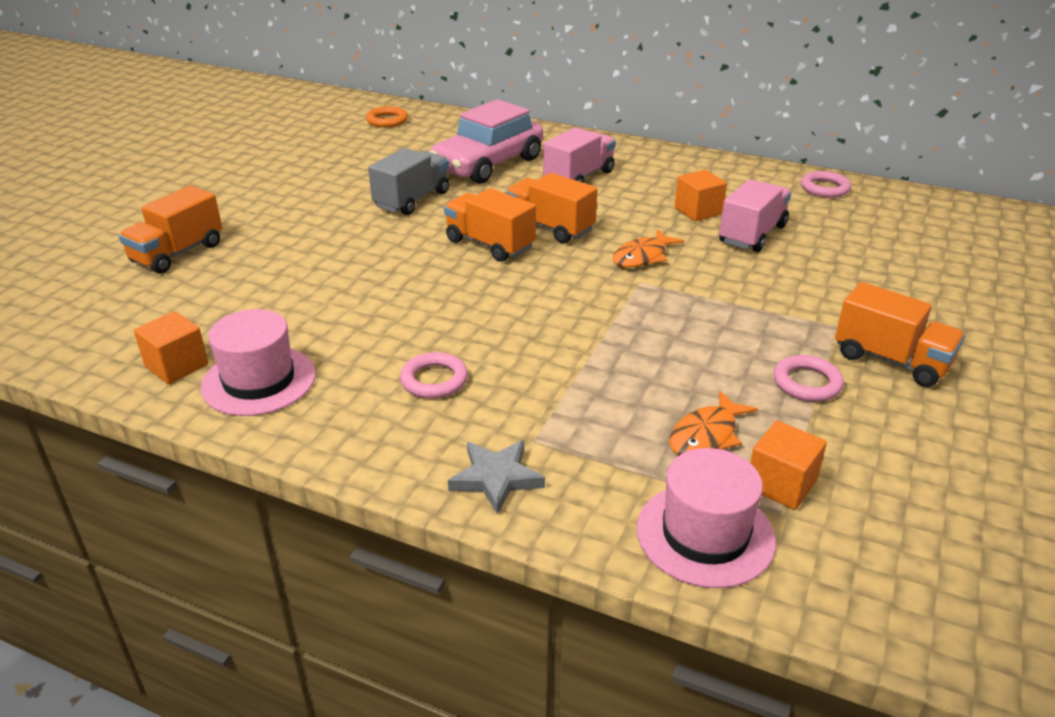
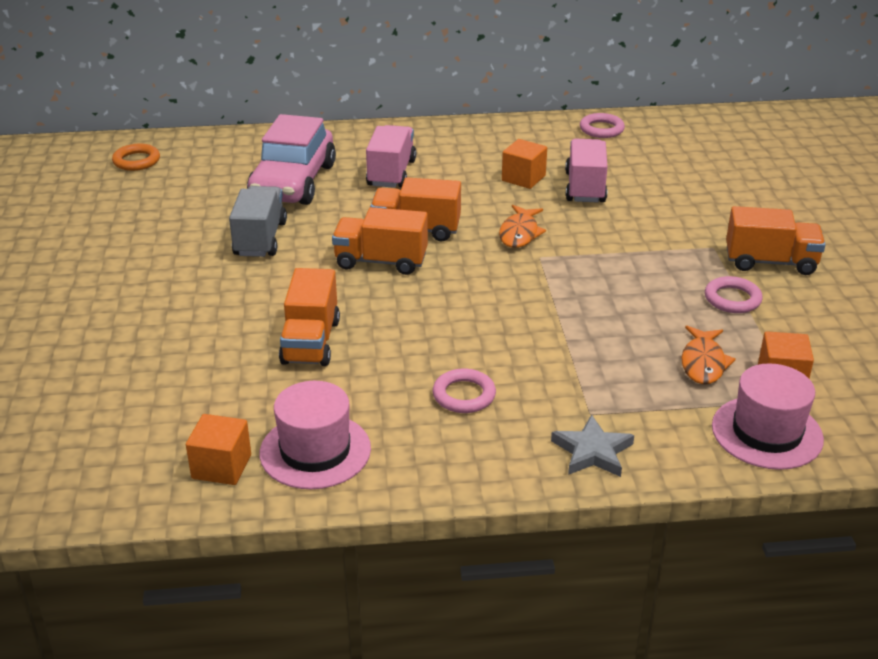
camera: 30 degrees left, 0 degrees up
orange truck [119,185,222,273] -> orange truck moved to [279,268,340,366]

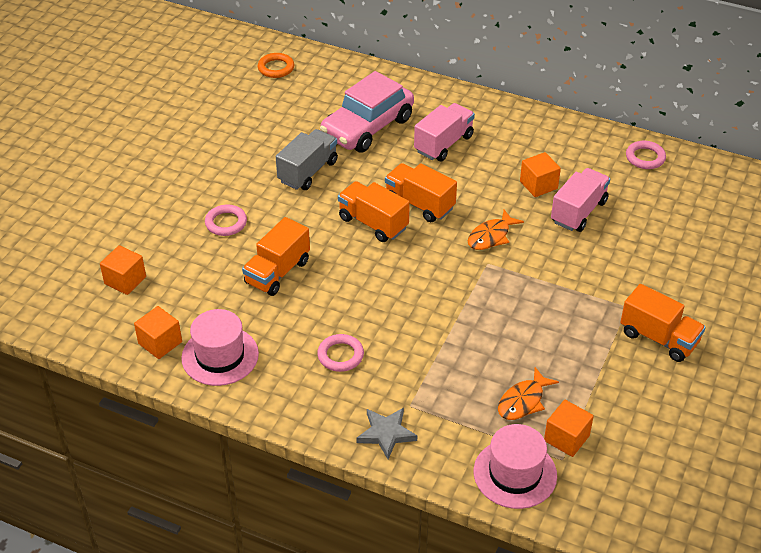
camera: 30 degrees right, 10 degrees up
pink ring [705,276,763,313] -> pink ring moved to [205,204,247,236]
none -> orange cube [100,245,146,295]

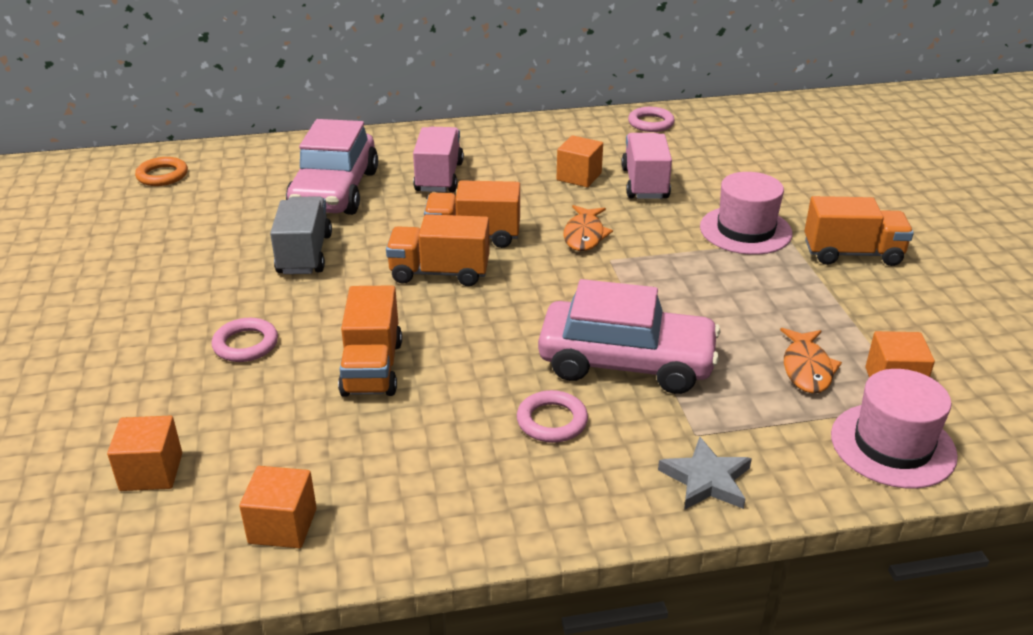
camera: 35 degrees left, 10 degrees down
pink hat [181,309,259,386] -> pink hat moved to [700,172,793,255]
none -> pink car [538,279,720,394]

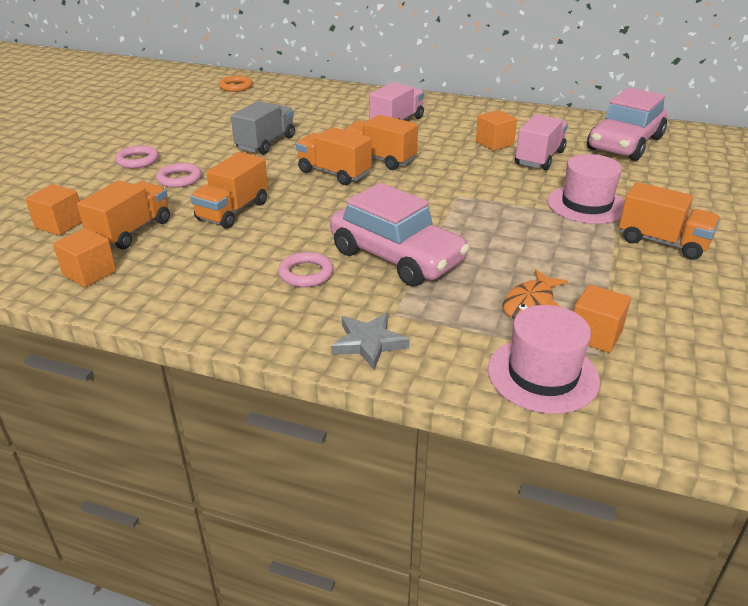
camera: 30 degrees right, 0 degrees up
pink car [286,119,378,215] -> pink car moved to [587,87,667,161]
orange fish [563,205,613,251] -> none
pink ring [628,107,675,132] -> pink ring moved to [115,146,159,168]
none -> orange truck [77,180,170,250]

